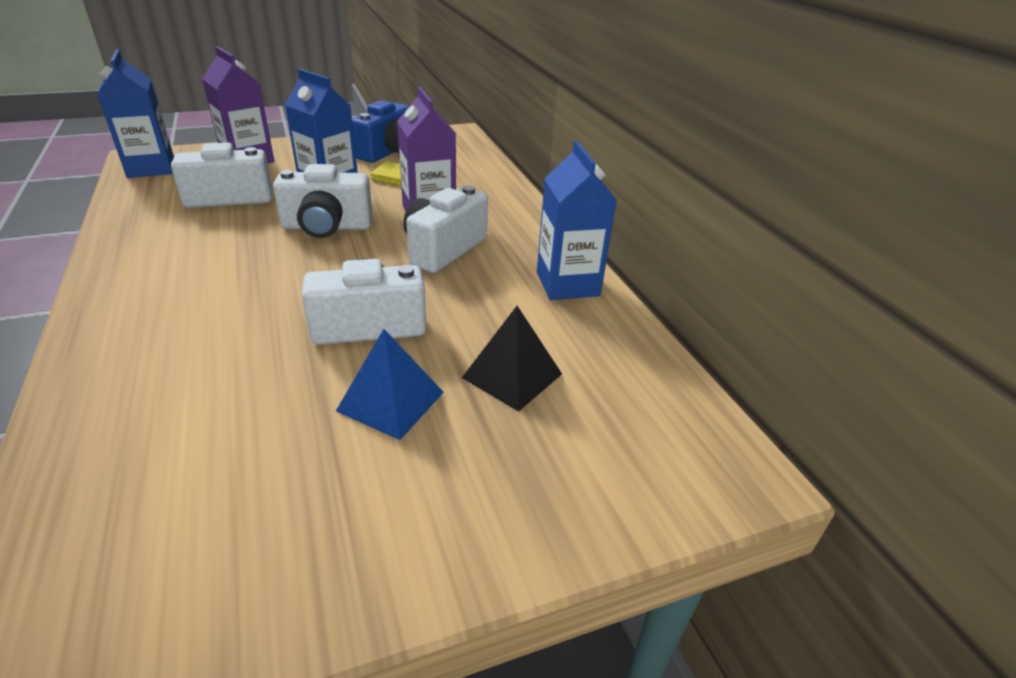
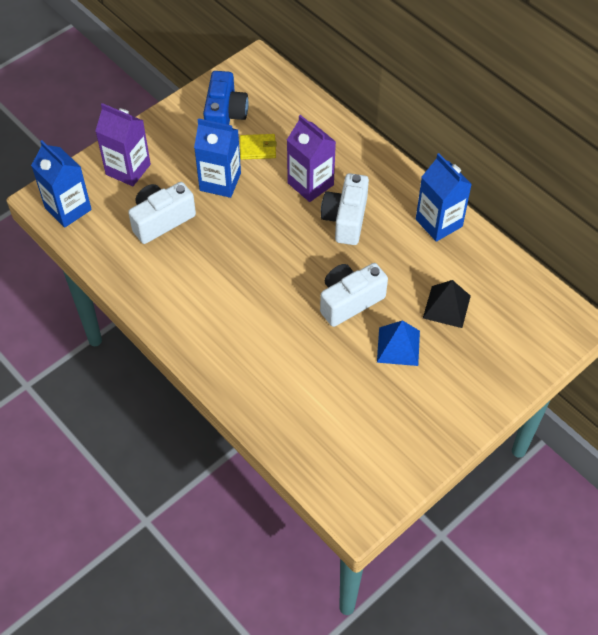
camera: 20 degrees left, 20 degrees up
white camera [273,164,373,238] -> none

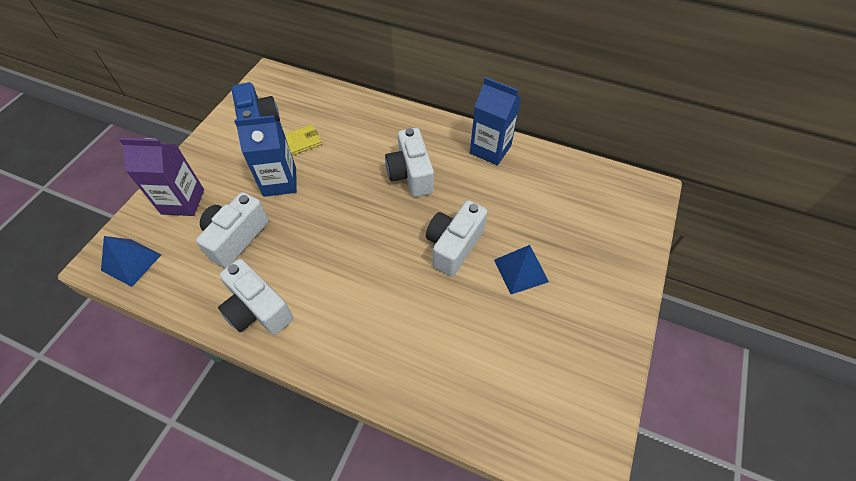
camera: 25 degrees left, 0 degrees up
blue carton [31,140,92,228] -> blue pyramid [101,236,162,287]
purple carton [287,115,336,202] -> none
black pyramid [423,280,471,328] -> none
none -> white camera [218,259,293,335]

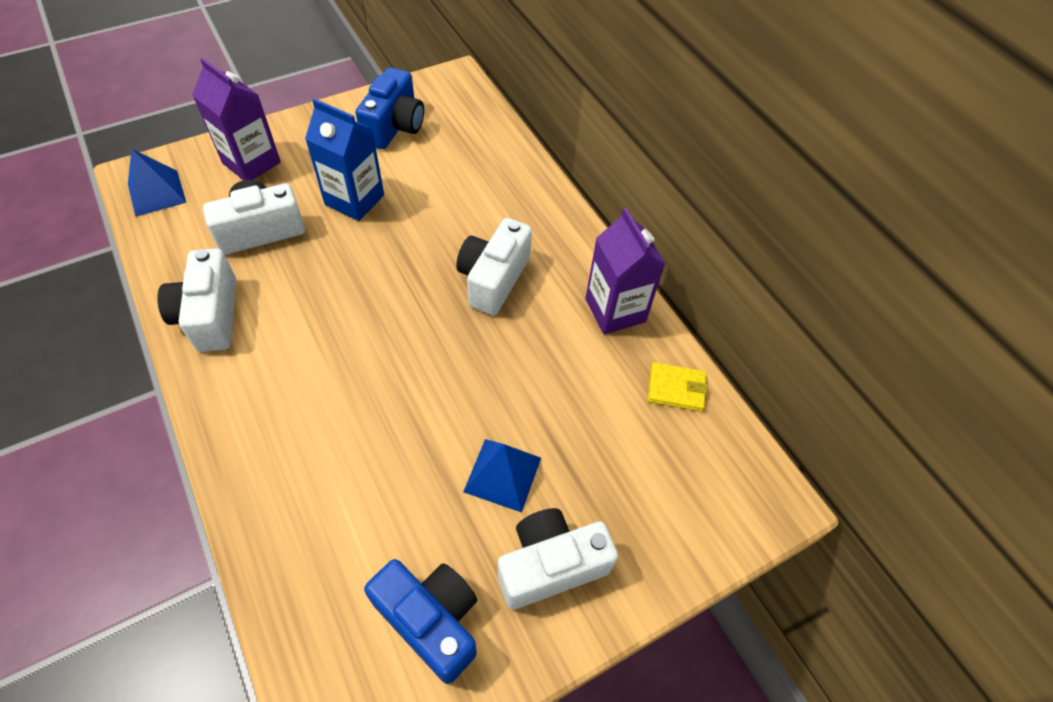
camera: 35 degrees right, 0 degrees up
yellow wallet [285,125,322,156] -> yellow wallet moved to [648,362,708,412]
white camera [426,200,487,277] -> white camera moved to [498,508,618,610]
blue carton [470,77,522,165] -> purple carton [585,208,665,335]
none -> blue camera [364,559,477,684]

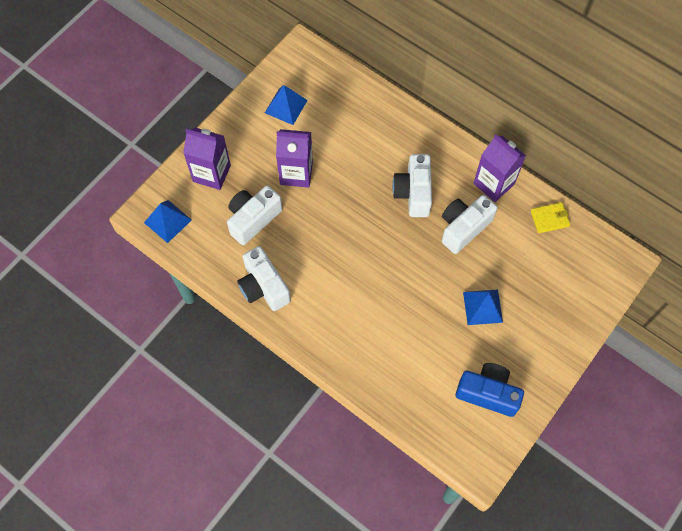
camera: 20 degrees left, 10 degrees up
blue carton [305,99,384,221] -> purple carton [276,129,313,188]
blue camera [355,67,424,149] -> blue pyramid [265,85,308,125]
white camera [498,508,618,610] -> white camera moved to [442,195,497,254]

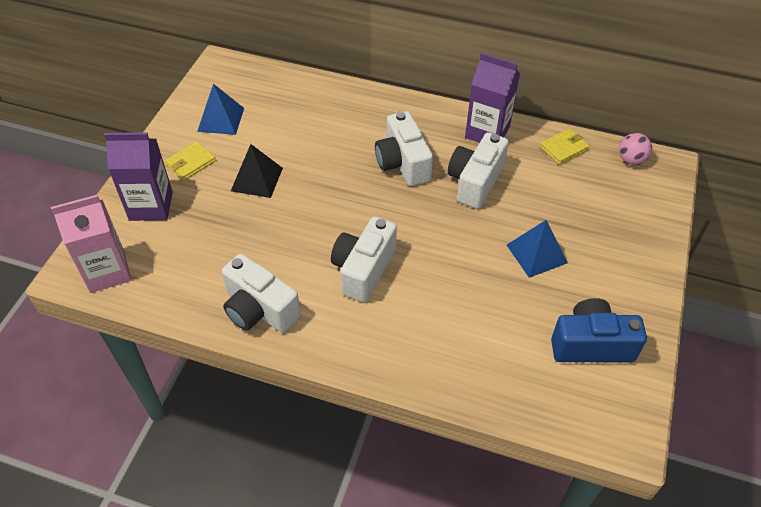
camera: 20 degrees left, 15 degrees down
blue pyramid [144,200,191,243] -> pink carton [51,195,131,293]
white camera [227,186,282,245] -> white camera moved to [331,216,397,302]
purple carton [276,129,313,188] -> black pyramid [231,144,283,198]
none -> yellow wallet [165,141,216,180]
none -> pink ball [619,133,652,165]

